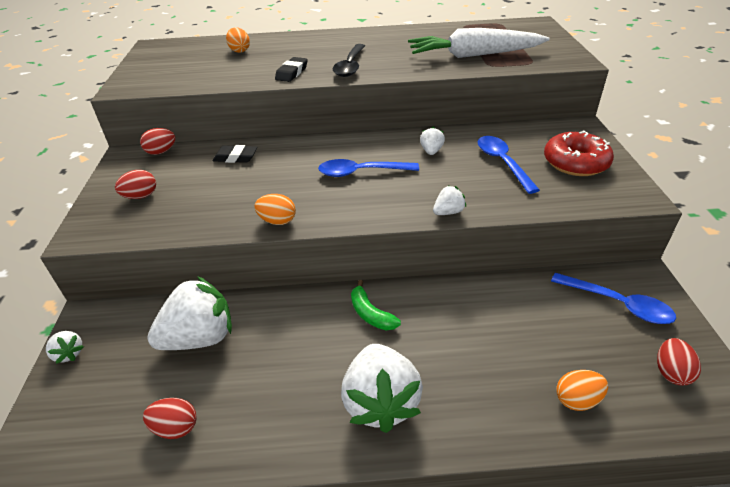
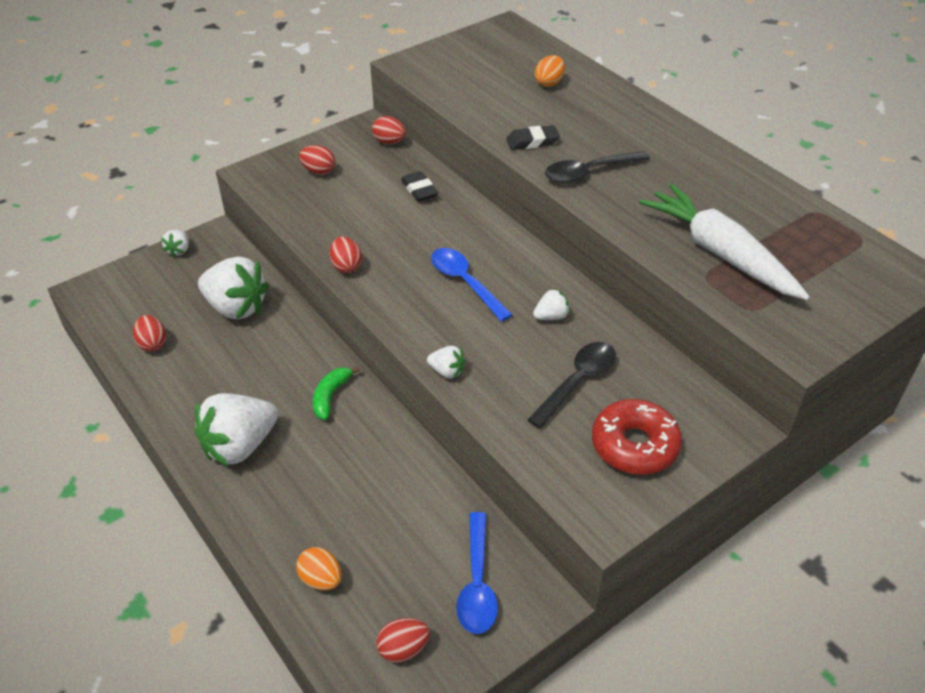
camera: 55 degrees right, 5 degrees up
orange egg [254,194,296,225] -> red egg [329,236,362,273]
blue spoon [478,136,540,194] -> black spoon [527,342,616,428]

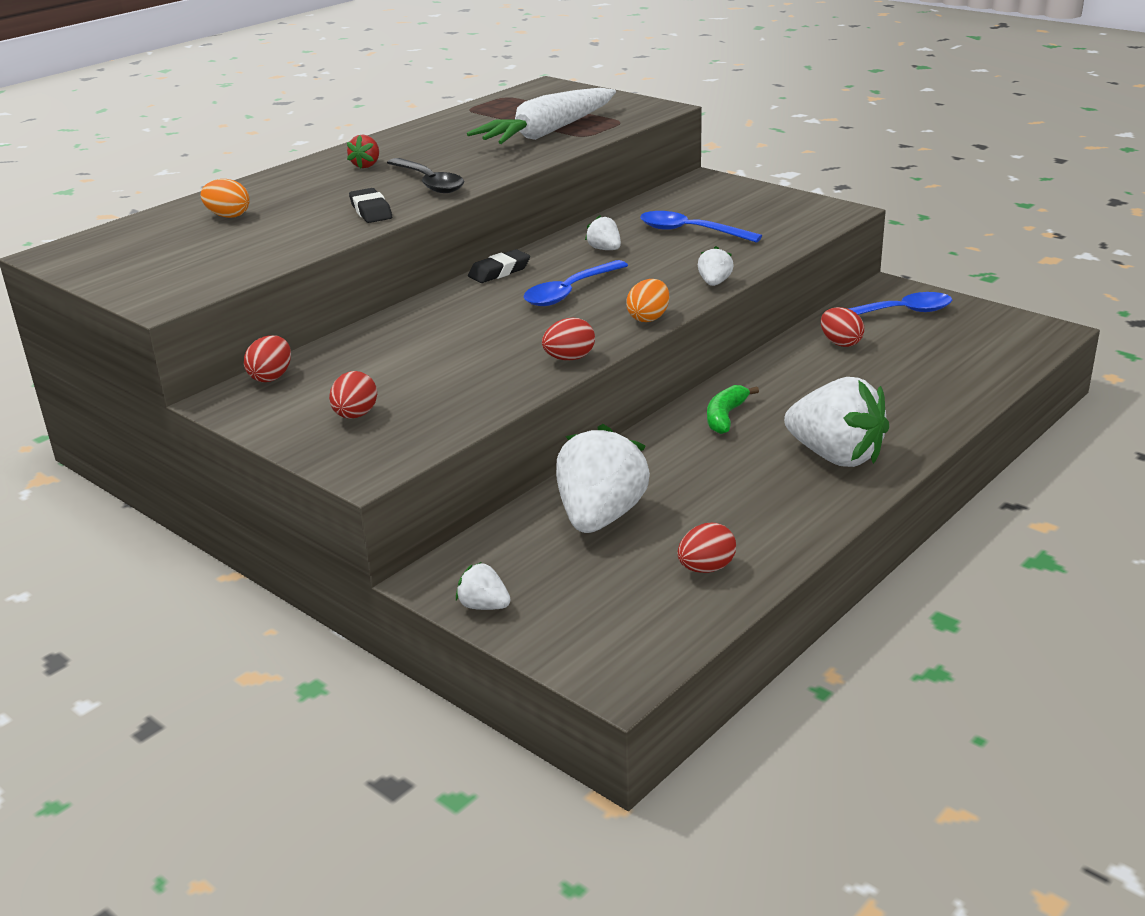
camera: 100 degrees left, 15 degrees down
white strawberry [161,230,189,257] -> white strawberry turned 150 degrees counterclockwise [456,562,511,610]
orange egg [296,547,342,591] -> orange egg moved to [626,279,669,322]
green banana [313,366,360,420] -> green banana turned 105 degrees clockwise [707,385,759,434]
red egg [376,618,430,663] -> red egg moved to [821,307,864,347]
black eraser [401,171,438,201] -> black eraser moved to [468,249,530,283]
black spoon [527,342,616,428] -> blue spoon [640,211,762,243]
red donut [592,399,682,475] -> none
none -> red strawberry [347,135,379,169]

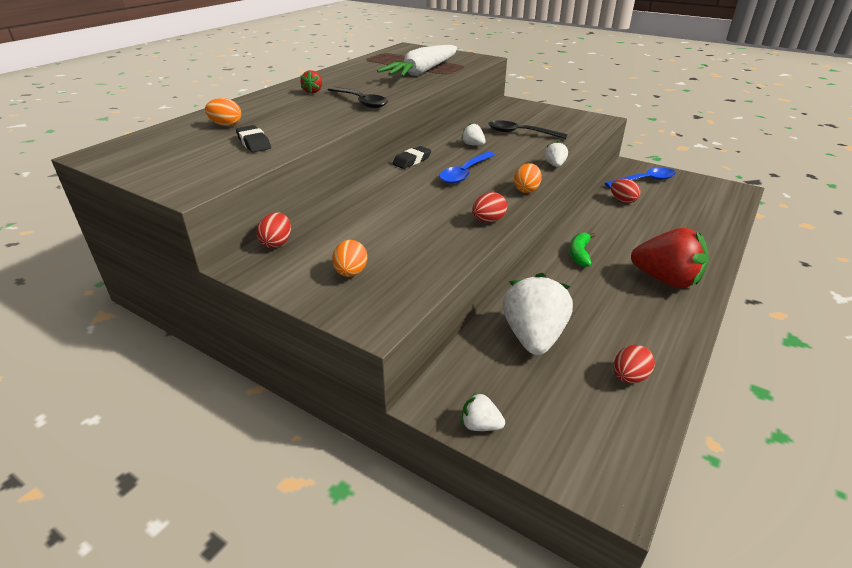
camera: 10 degrees left, 5 degrees up
red egg [329,371,377,419] -> orange egg [332,240,367,277]
black eraser [349,188,392,223] -> black eraser moved to [236,125,271,152]
blue spoon [640,211,762,243] -> black spoon [488,120,567,139]
white strawberry [784,377,889,467] -> red strawberry [631,228,709,289]

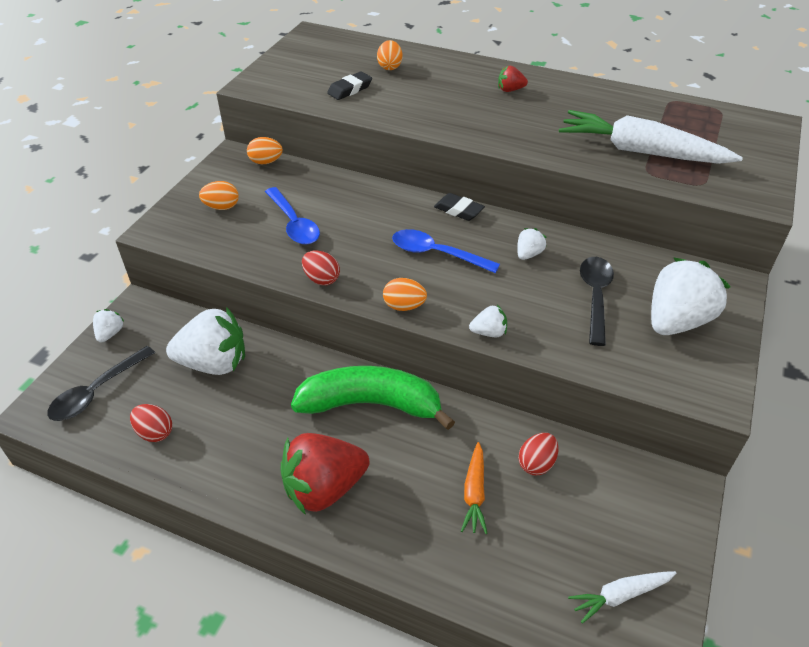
camera: 80 degrees right, 10 degrees up
red egg [256,212,291,248] -> orange egg [247,137,283,164]
black spoon [328,87,388,108] -> black spoon moved to [47,346,155,421]
green banana [570,232,596,267] -> green banana [291,366,455,430], size x2.11
blue spoon [605,168,676,188] -> blue spoon moved to [265,187,320,245]
red strawberry [631,228,709,289] -> red strawberry turned 45 degrees clockwise [280,433,370,515]
none -> orange carrot [461,442,488,534]
none -> white carrot [568,571,676,624]
none -> white strawberry [651,257,731,335]

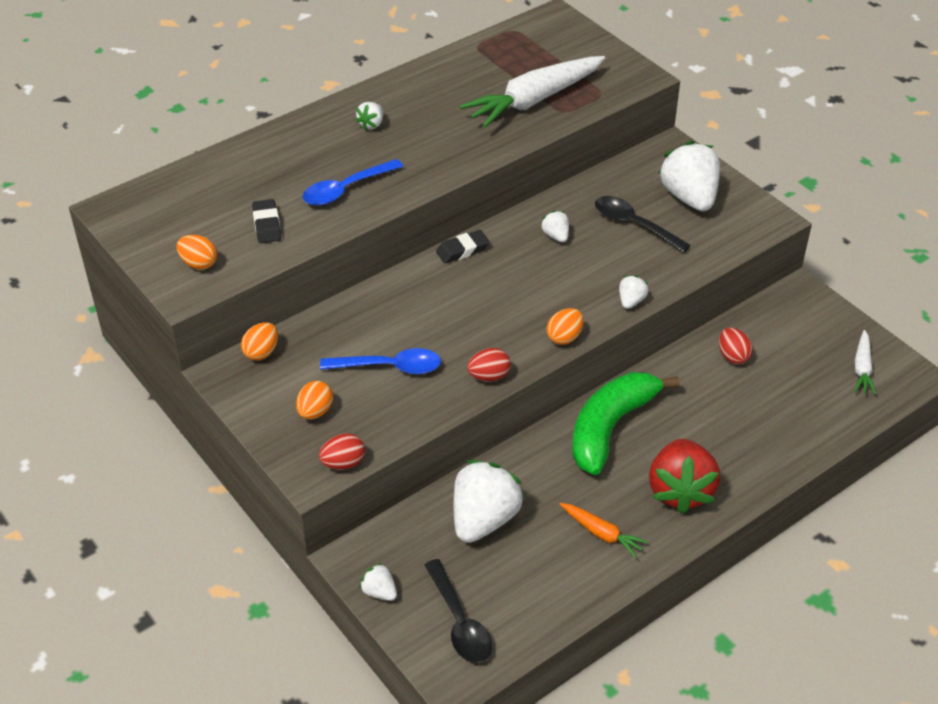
camera: 60 degrees left, 0 degrees up
red egg [130,404,172,442] -> red egg moved to [319,433,365,470]
orange egg [377,40,403,70] -> orange egg moved to [176,235,217,270]
blue spoon [392,229,500,273] -> blue spoon moved to [303,159,403,205]
orange carrot [461,442,488,534] -> orange carrot moved to [559,503,648,558]
red strawberry [498,66,528,92] -> white strawberry [355,102,383,130]

